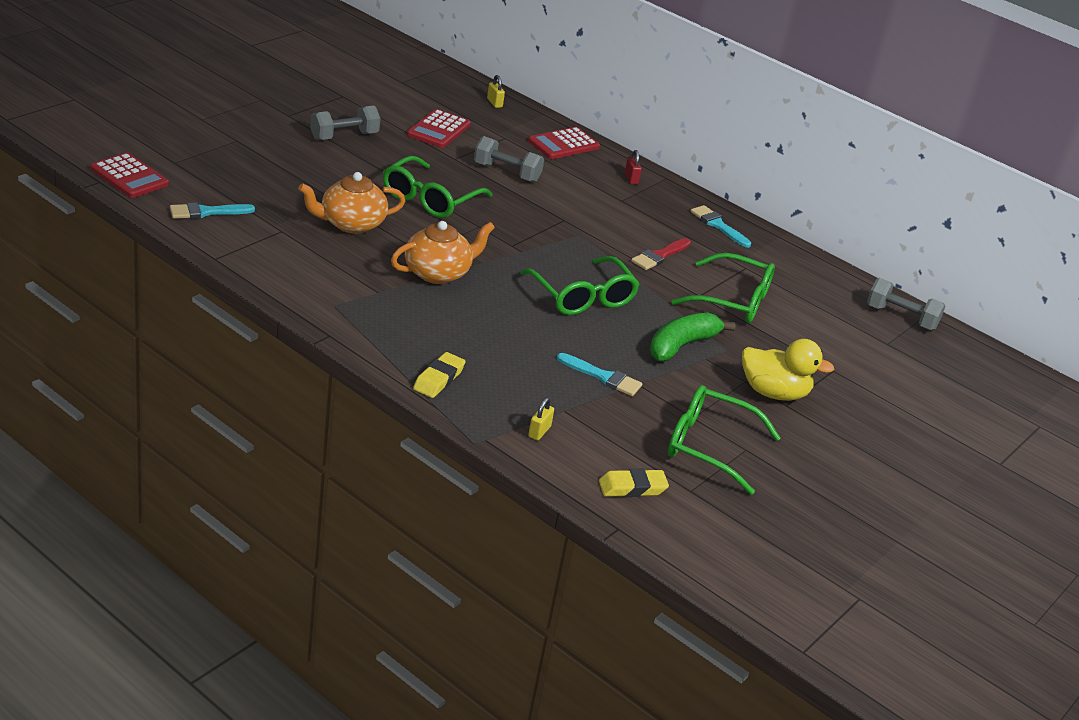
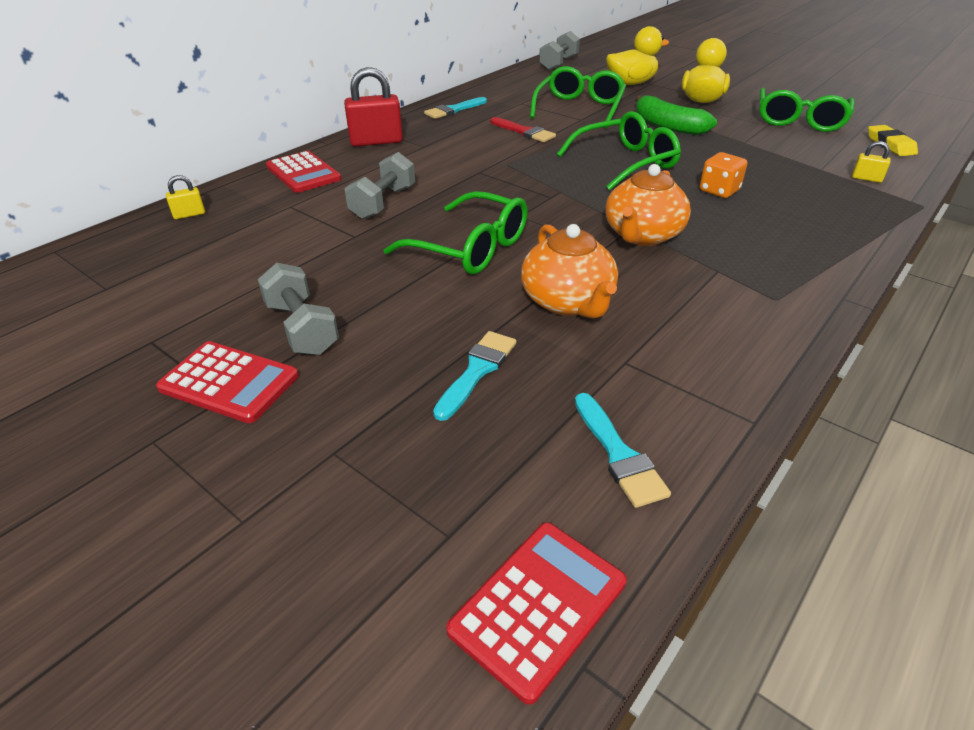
camera: 85 degrees left, 5 degrees up
orange teapot [391,221,495,284] -> orange teapot turned 120 degrees counterclockwise [605,164,691,246]
red calculator [407,109,471,148] -> red calculator moved to [156,341,299,423]
yellow eraser [413,352,466,398] -> none
turquoise brush [557,353,642,396] -> turquoise brush moved to [433,331,517,421]
red padlock [625,150,642,184] -> red padlock [344,67,403,147], size x2.06
none -> yellow duck [606,26,669,85]
none -> orange dice [700,152,748,198]

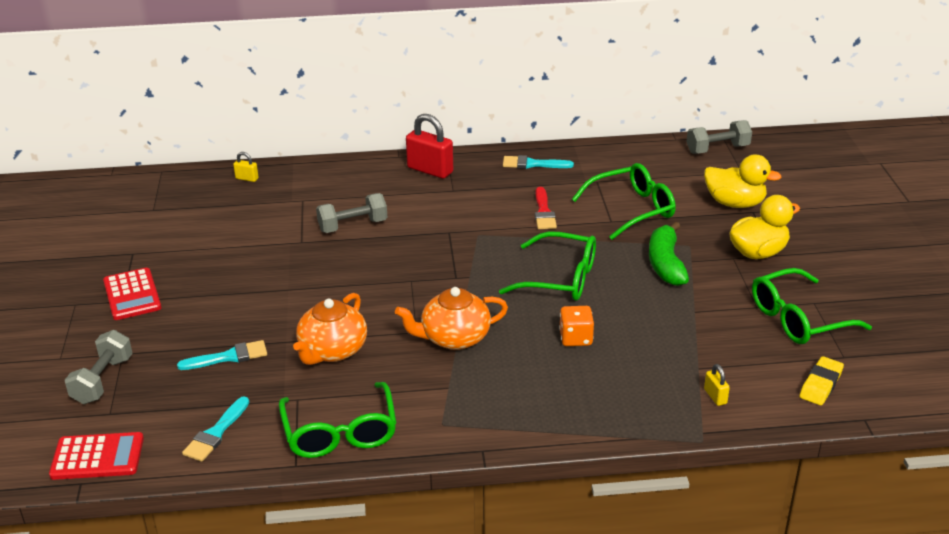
camera: 45 degrees right, 5 degrees down
grey dumbbell [258,263,339,355] -> grey dumbbell moved to [65,330,133,404]
red calculator [266,151,341,193] -> none
green glasses [383,191,528,274] -> green glasses moved to [279,382,397,458]

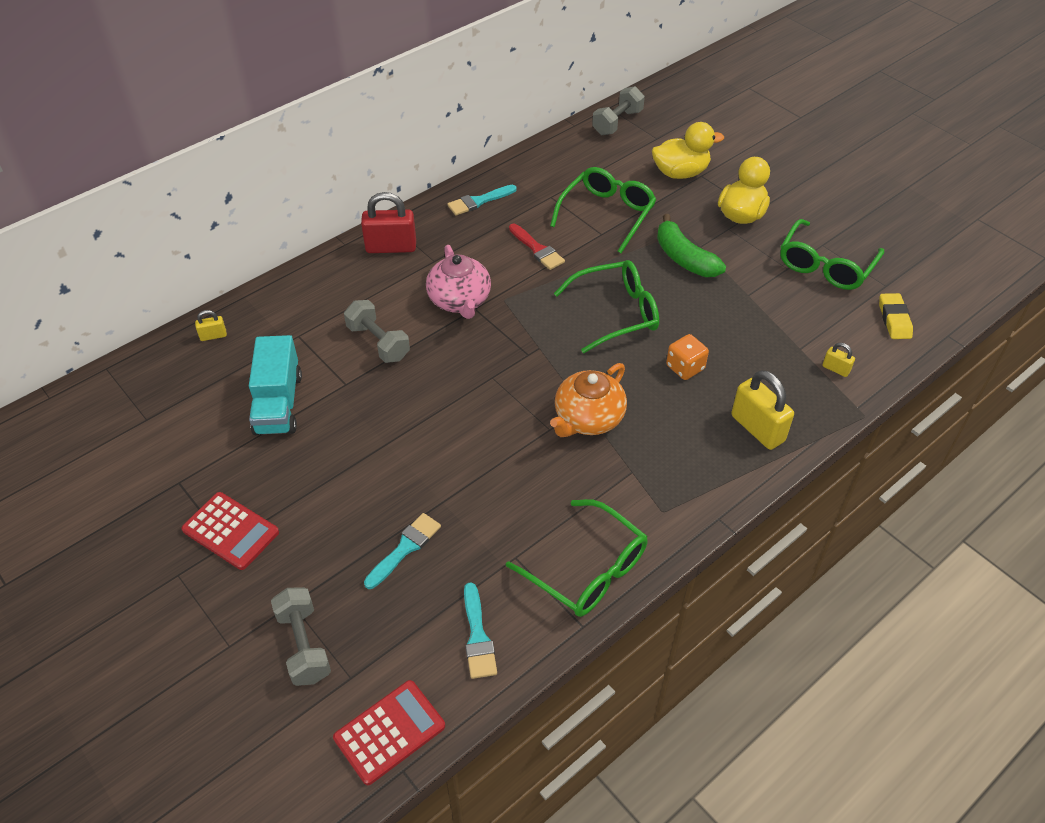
camera: 35 degrees left, 15 degrees up
orange teapot [293,293,367,365] -> none
grey dumbbell [316,193,387,233] -> grey dumbbell turned 75 degrees counterclockwise [344,300,410,363]
none -> turquoise truck [249,335,302,435]
none -> pink teapot [426,245,491,319]
none -> yellow padlock [731,370,794,450]

